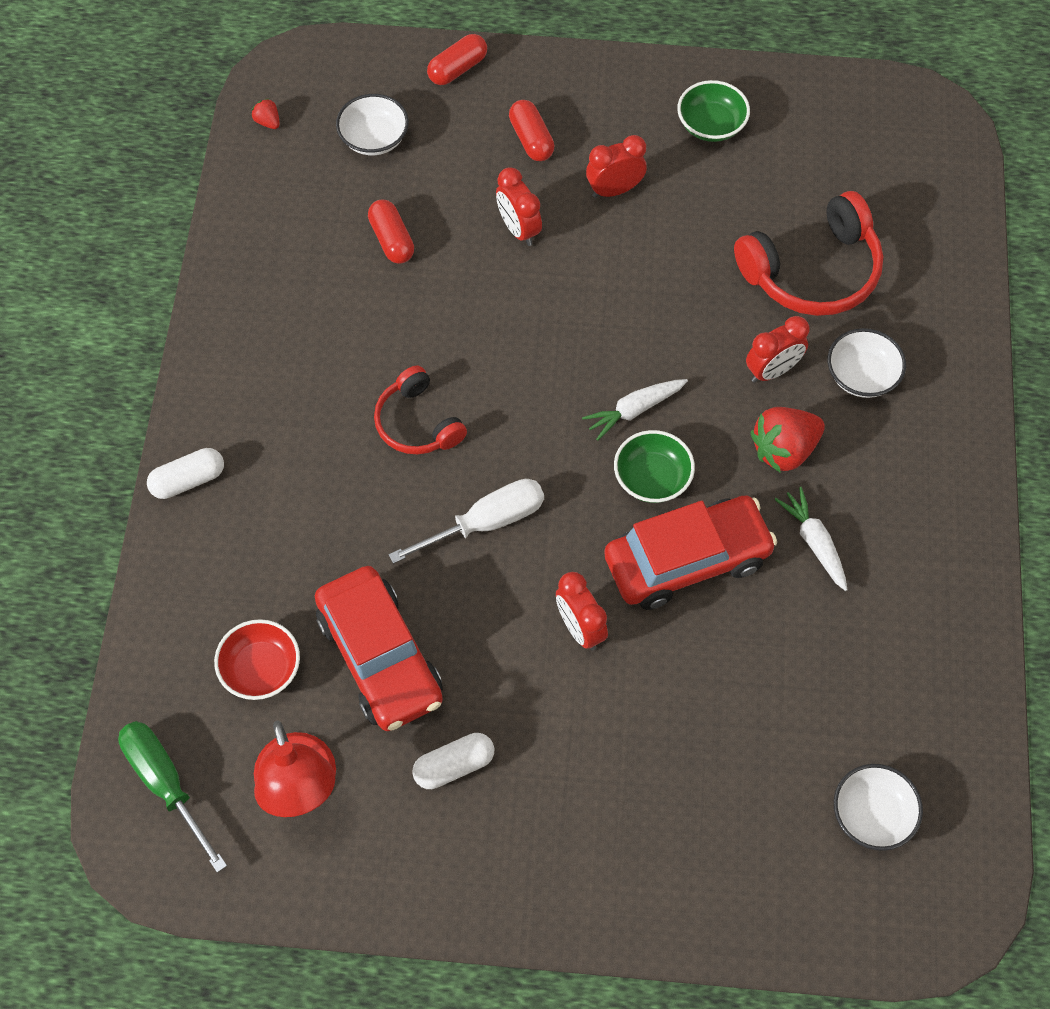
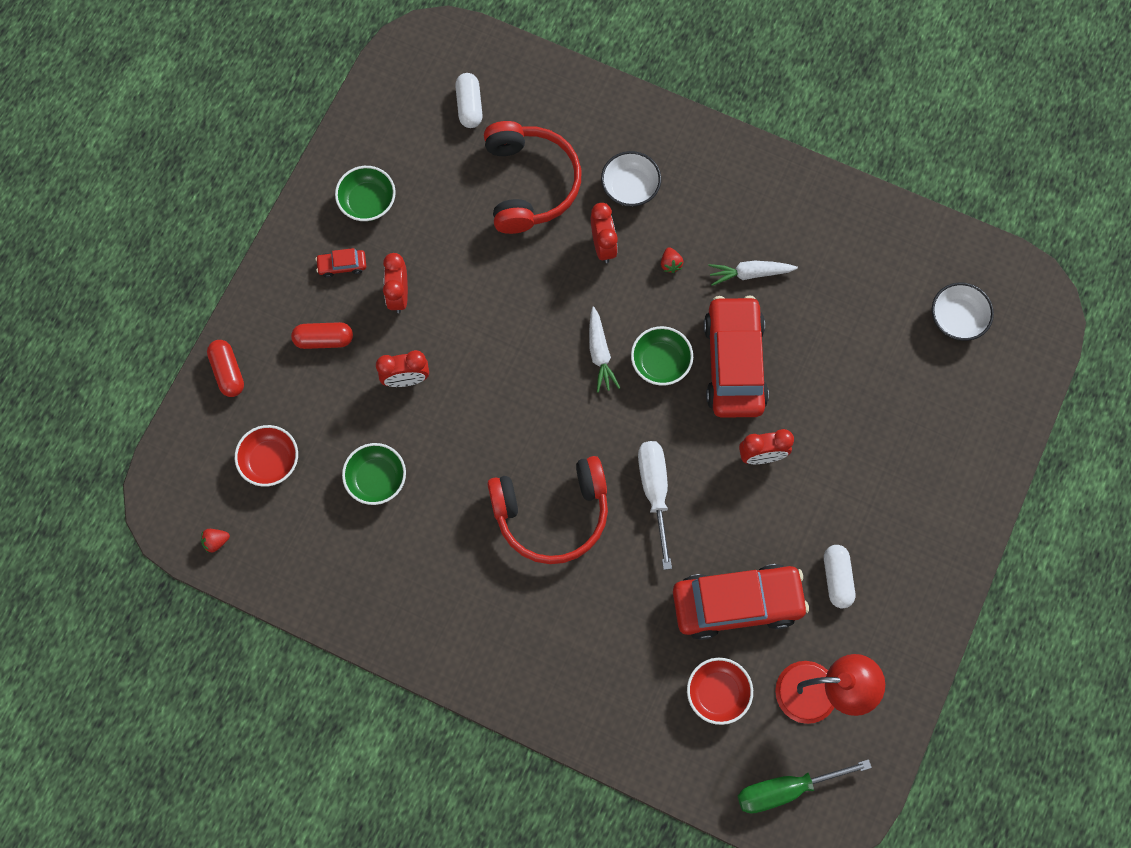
camera: 70 degrees left, 10 degrees up
white capsule [147,448,224,499] -> white capsule moved to [455,73,482,128]
white bowl [336,94,409,155] -> red bowl [235,425,298,487]
red capsule [368,200,414,264] -> green bowl [342,443,406,505]
red headphones [374,365,467,454] -> red headphones [487,456,608,564], size x1.61
red strawberry [751,407,825,472] -> red strawberry [661,247,684,273], size x0.46
none -> red car [315,248,366,278]

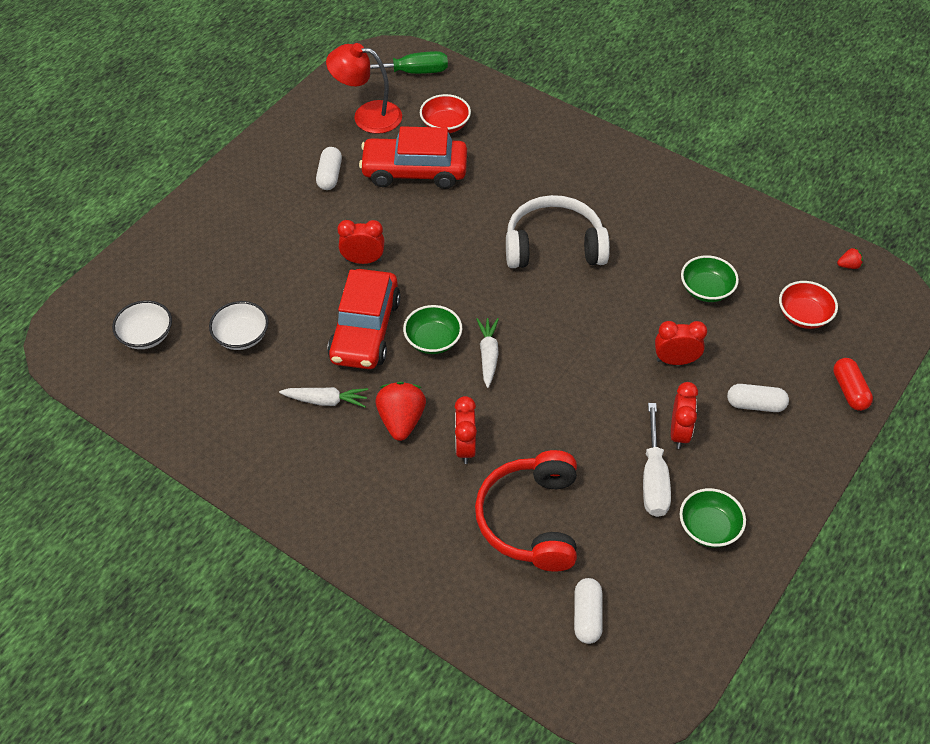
camera: 170 degrees left, 20 degrees down
red capsule [291,322,353,349] -> white capsule [727,384,789,412]
red car [315,248,366,278] -> none
red headphones [487,456,608,564] -> white headphones [506,195,610,268]
white bowl [601,151,661,207] -> white bowl moved to [209,301,269,350]
white screwdriver [638,441,672,570] -> white screwdriver moved to [643,403,671,517]
red strawberry [661,247,684,273] -> red strawberry [376,382,426,441], size x2.16

